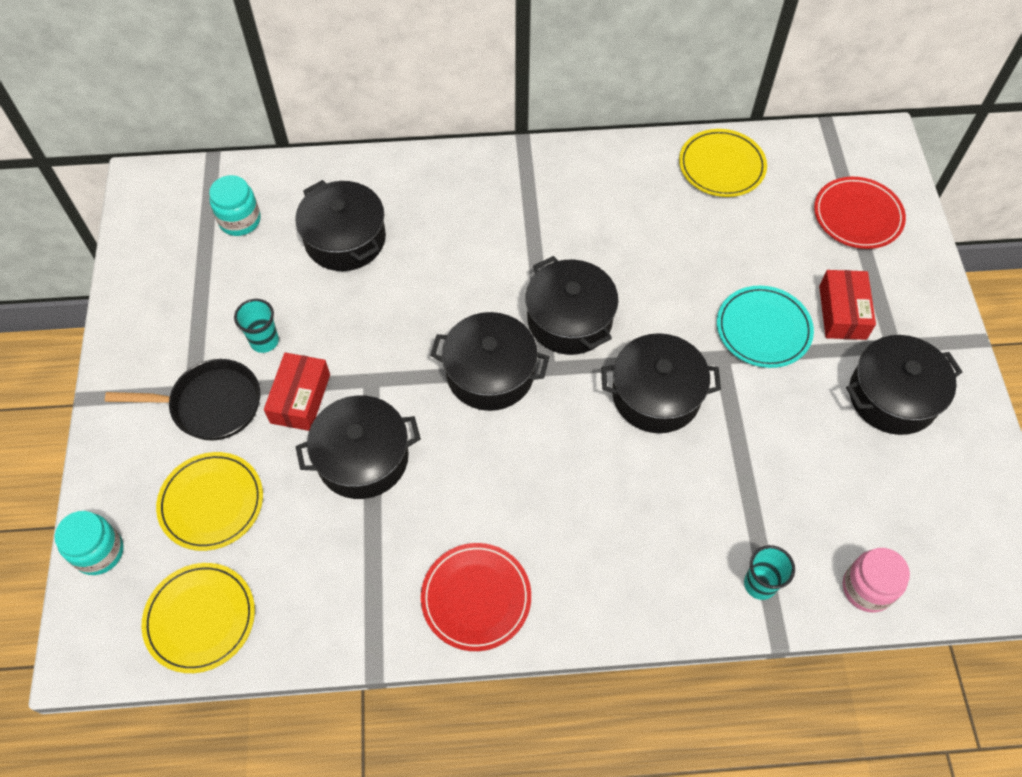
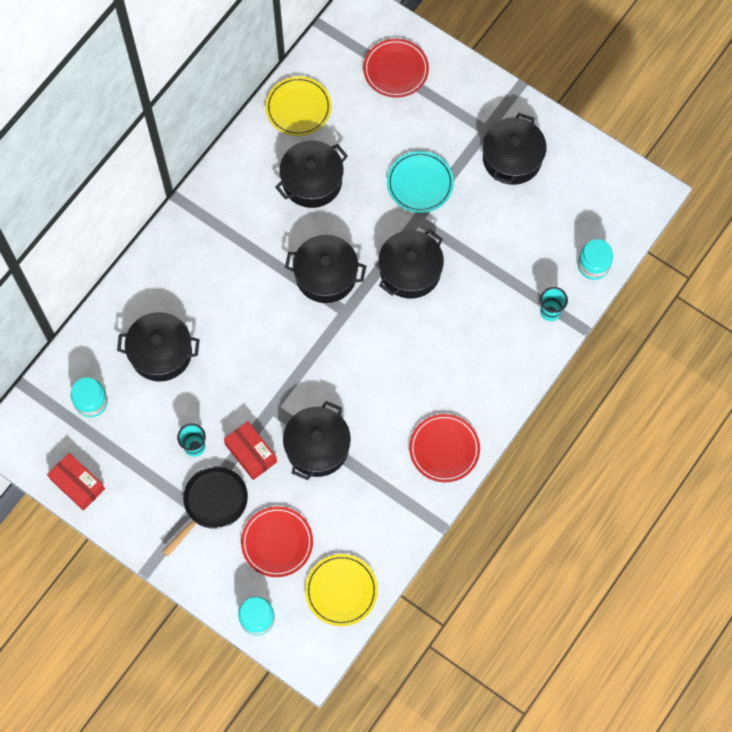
camera: 50 degrees left, 10 degrees up
yellow plate [156,452,263,551] -> red plate [241,506,313,577]
black pot [430,312,549,411] -> black pot moved to [275,140,348,208]
red box [819,270,876,340] -> red box moved to [47,453,105,511]
pink jar [843,548,910,612] -> turquoise jar [578,239,613,280]

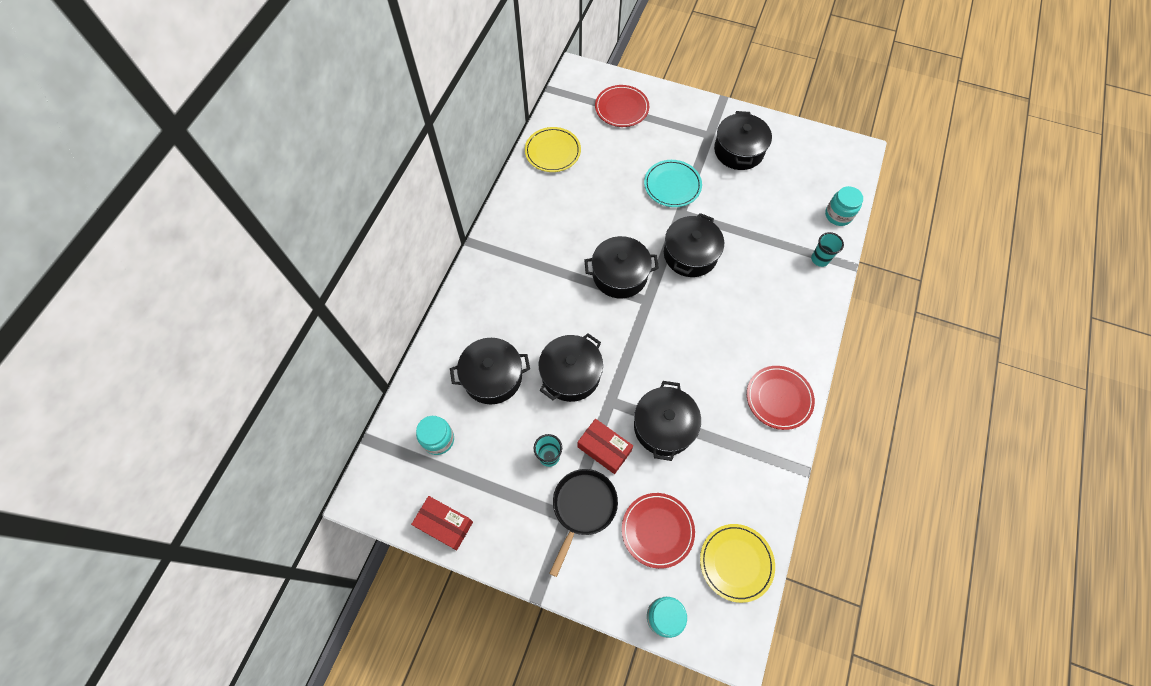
camera: 15 degrees left, 5 degrees down
black pot [275,140,348,208] -> black pot moved to [539,333,603,402]

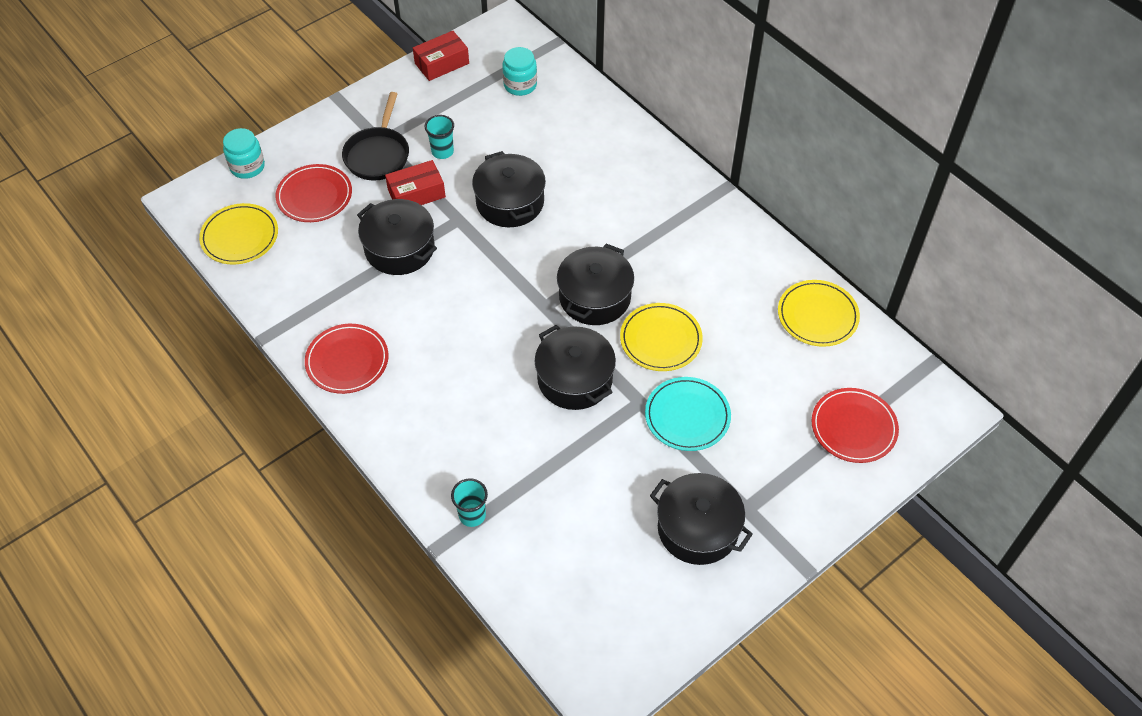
camera: 120 degrees right, 10 degrees down
black pot [450,338,530,404] -> none
black pan [549,469,618,577] -> black pan turned 45 degrees clockwise [342,92,409,181]
turquoise jar [825,186,863,226] -> none
none -> yellow plate [620,303,703,371]

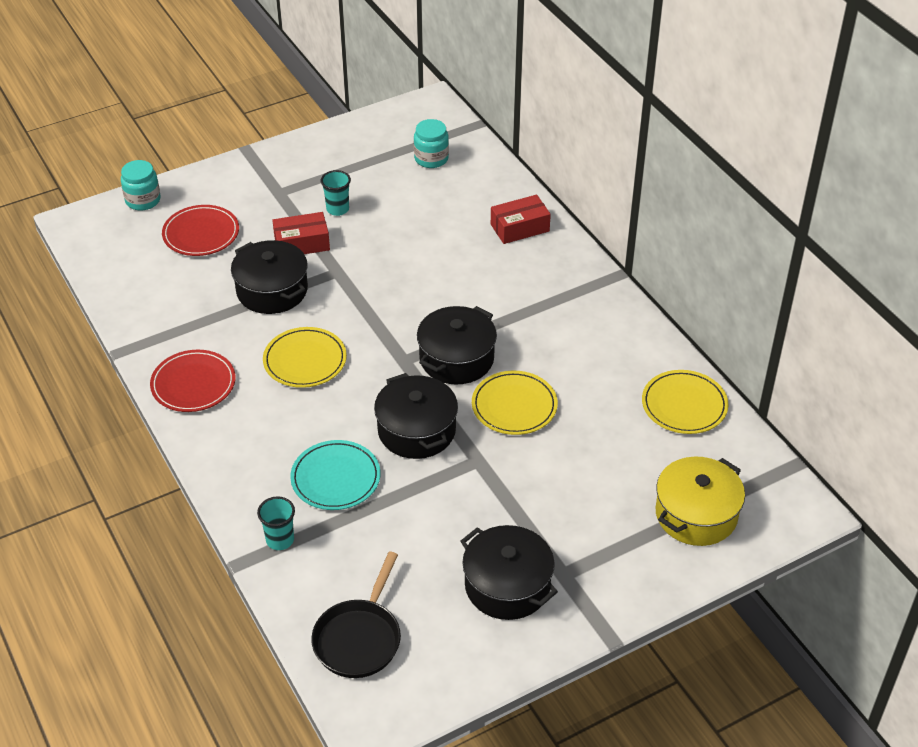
camera: 10 degrees right, 10 degrees down
yellow plate [199,203,278,264] -> yellow plate moved to [263,327,347,388]
black pan [342,92,409,181] -> black pan moved to [311,551,401,678]
red box [413,31,469,81] -> red box moved to [491,195,551,244]
black pot [472,151,546,227] -> none
turquoise plate [645,377,731,451] -> turquoise plate moved to [290,440,381,510]
red plate [812,388,899,463] -> yellow pot [656,457,745,546]

